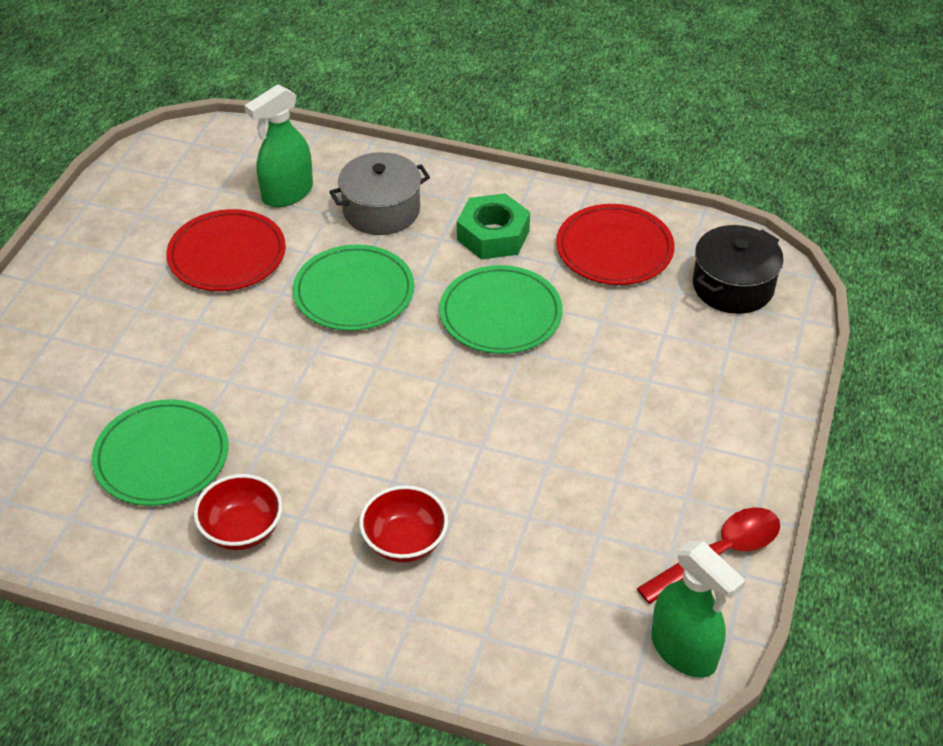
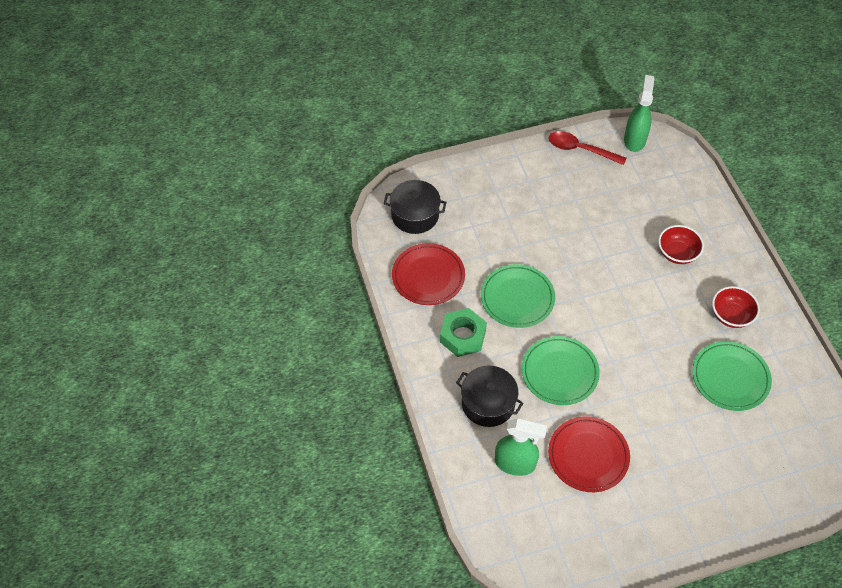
camera: 125 degrees left, 10 degrees up
grey pot [329,152,430,235] -> black pot [456,366,523,427]

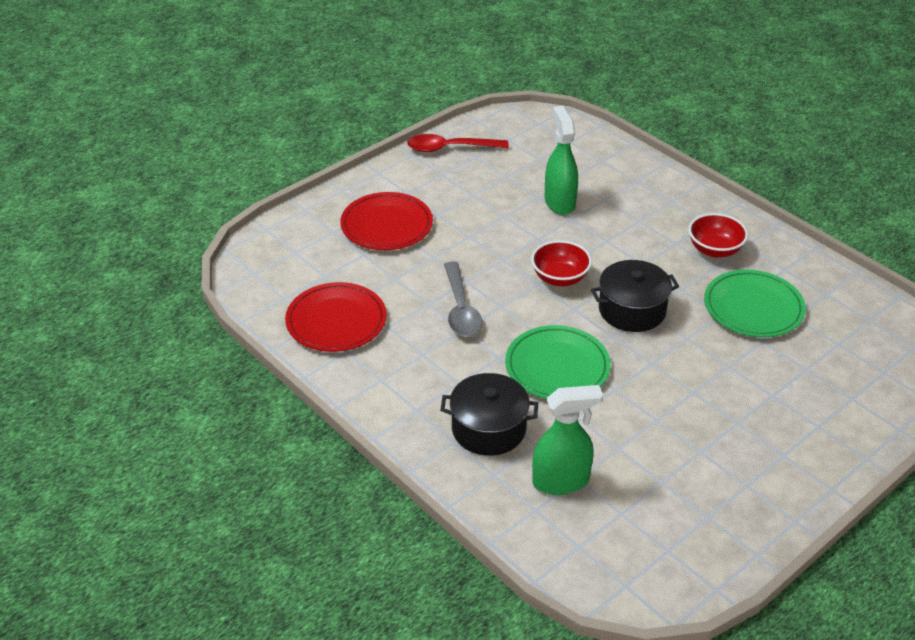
camera: 25 degrees left, 15 degrees down
black pot [384,180,447,234] -> black pot moved to [591,260,679,332]
green nut [440,308,487,357] -> none
green plate [481,264,555,328] -> grey spoon [444,261,482,337]
red plate [548,416,630,492] -> red plate moved to [340,192,433,250]
green spray bottle [624,75,655,152] -> green spray bottle moved to [545,106,578,215]
red bowl [658,225,704,264] -> red bowl moved to [531,240,592,286]

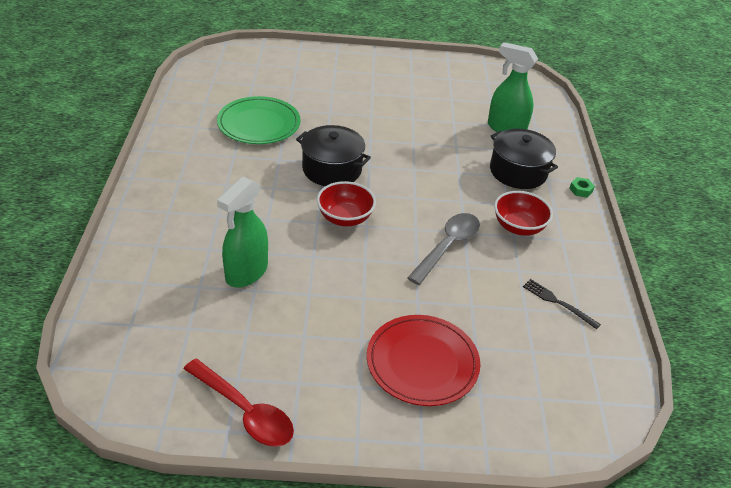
camera: 140 degrees left, 0 degrees up
red plate [285,282,387,352] -> black fork [523,279,601,329]
green plate [505,325,611,399] -> none
red bowl [688,213,748,257] -> red bowl moved to [494,191,553,236]
none -> green nut [569,177,595,198]

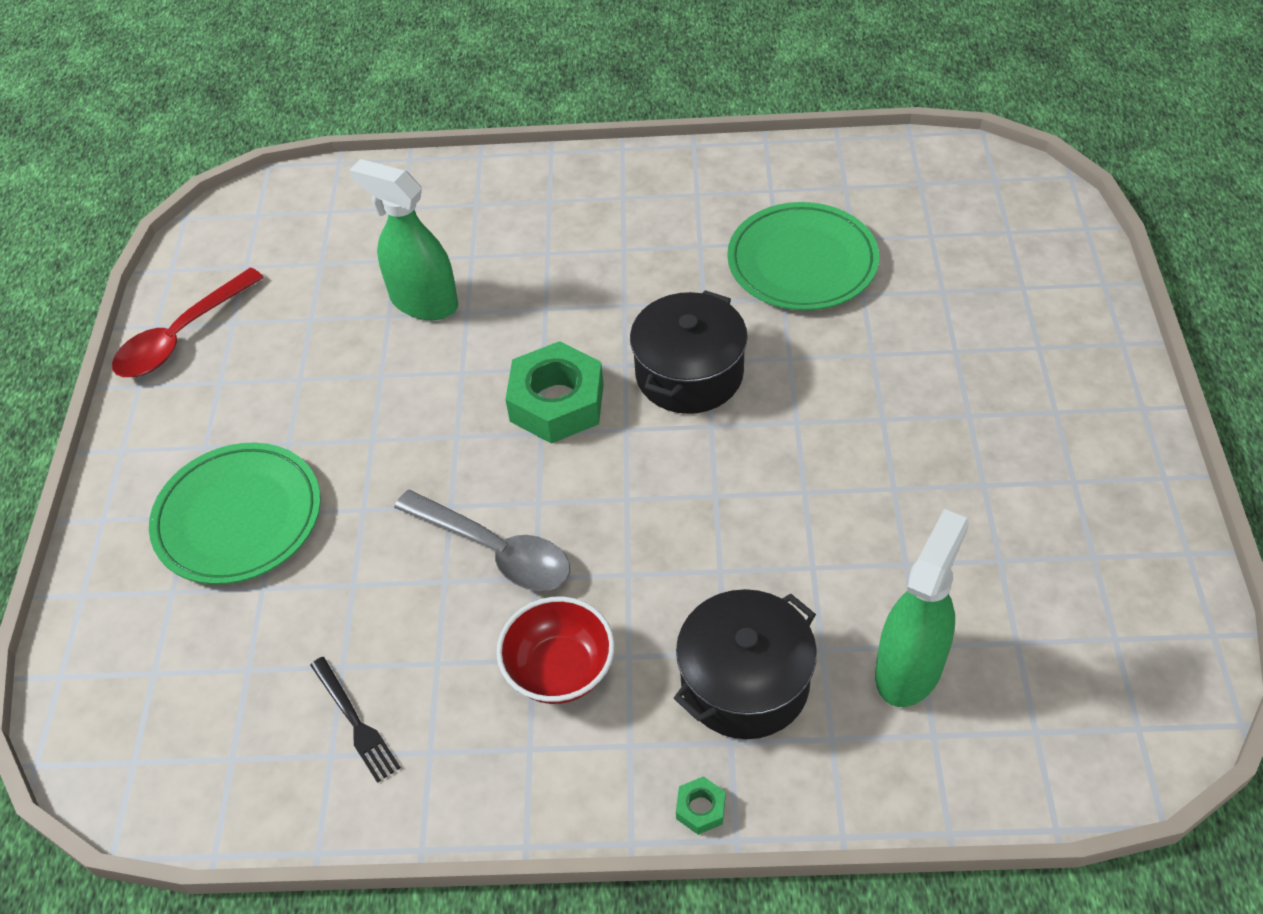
camera: 95 degrees right, 10 degrees up
red bowl [317,181,376,226] -> green nut [505,341,604,444]
red plate [367,315,480,406] -> green plate [149,443,321,585]
black fork [523,279,601,329] -> black fork turned 105 degrees clockwise [310,657,401,783]

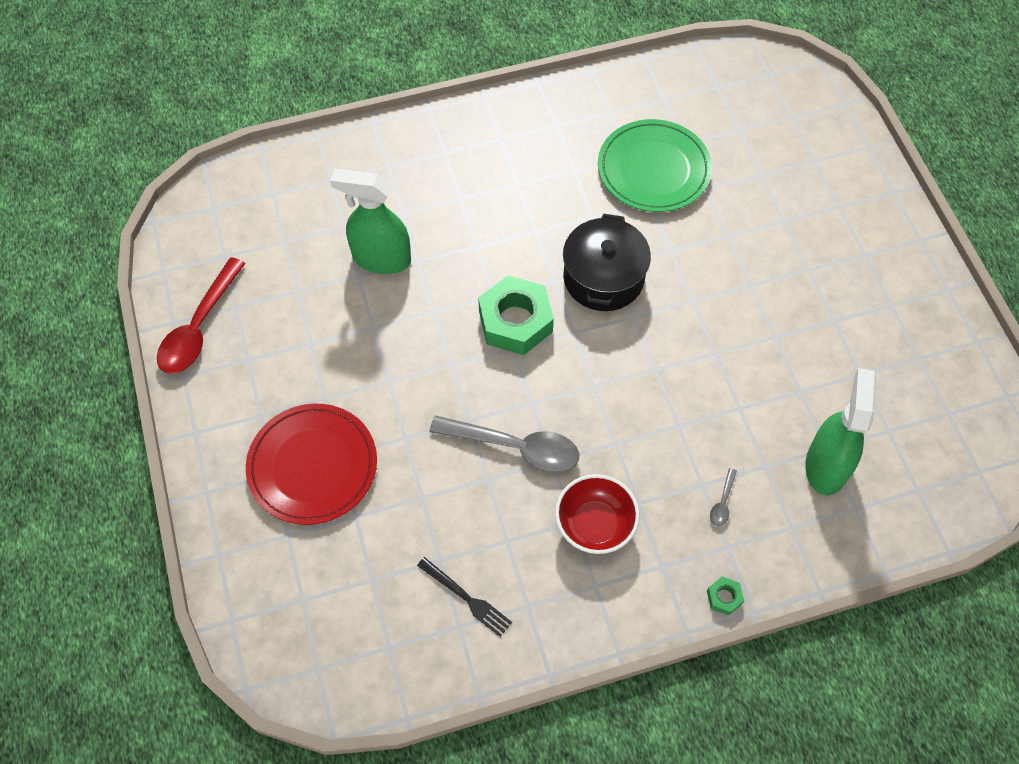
camera: 20 degrees left, 10 degrees up
green plate [149,443,321,585] -> red plate [246,404,377,525]
black pot [674,589,817,739] -> grey spoon [710,468,737,526]

